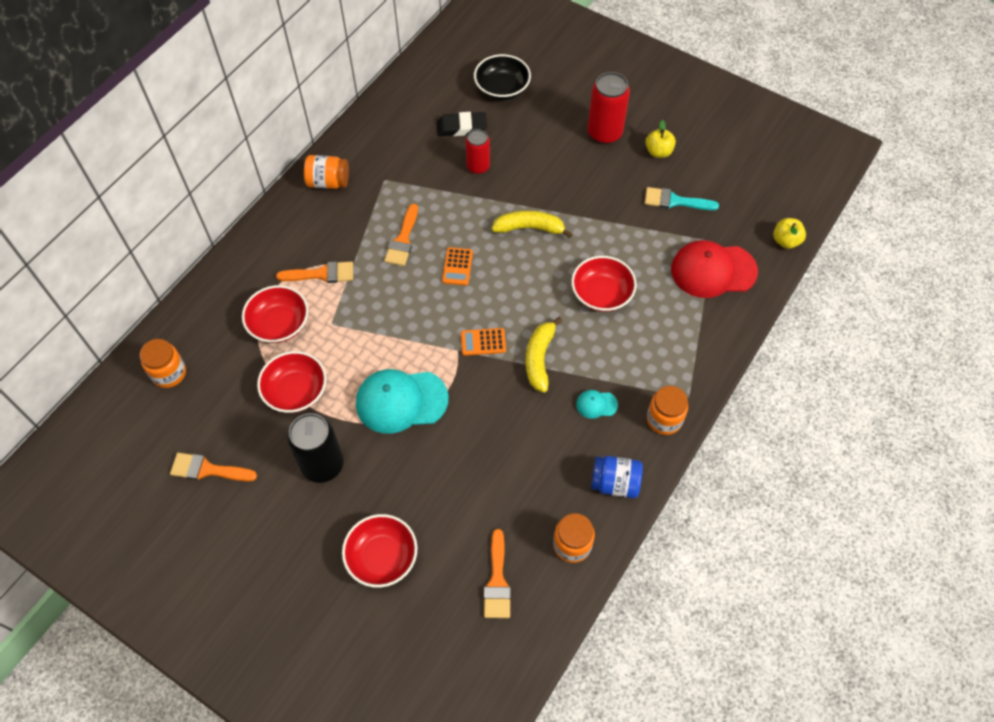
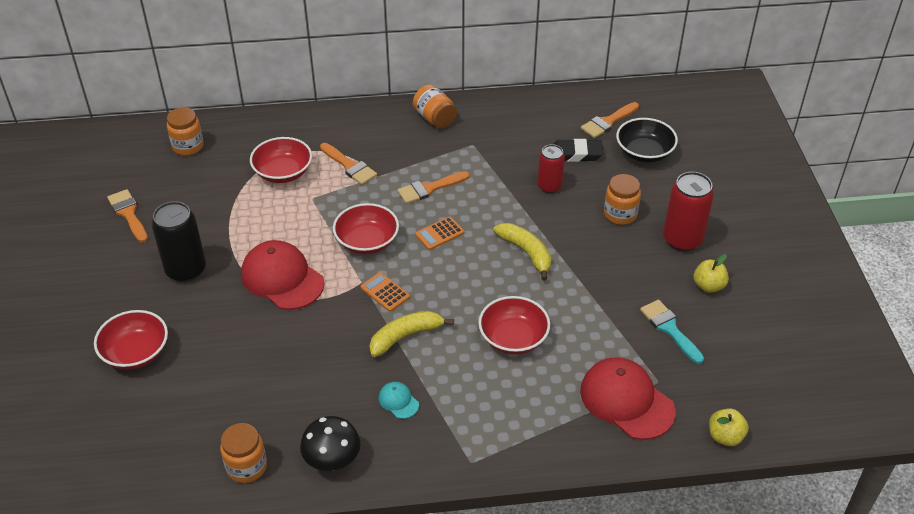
camera: 50 degrees right, 15 degrees down
red bowl [257,351,327,413] -> red bowl moved to [333,203,399,254]
turquoise cap [356,369,448,434] -> red cap [241,240,324,310]
black eraser [437,112,487,136] -> black eraser turned 45 degrees counterclockwise [553,139,603,162]
orange brush [484,529,511,618] -> orange brush moved to [581,102,639,138]
blue jar [591,456,643,498] -> black mushroom [300,416,361,471]
orange jar [647,386,688,435] -> orange jar moved to [604,174,641,225]

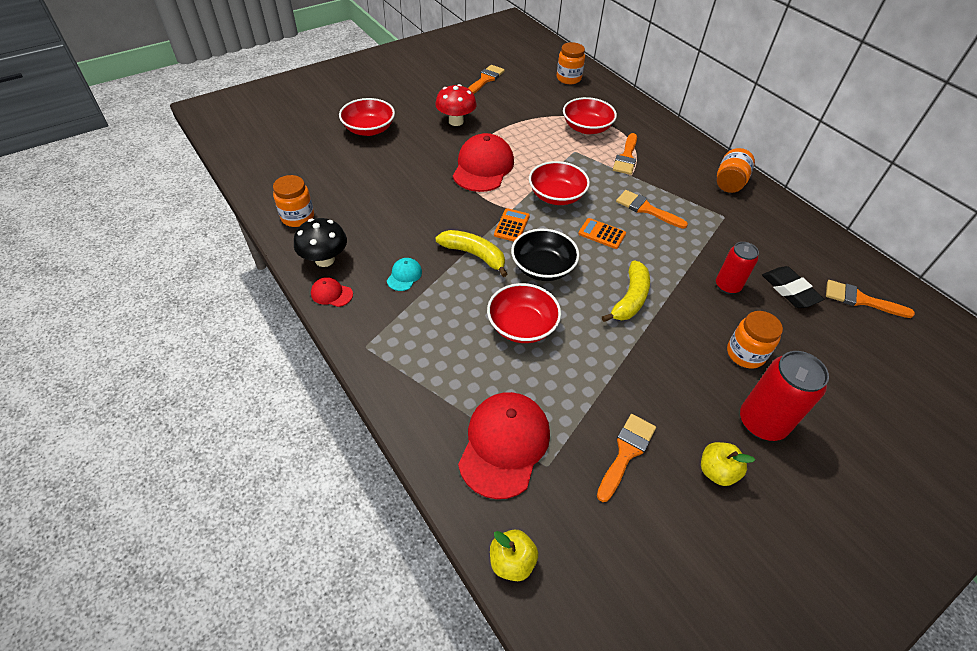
camera: 60 degrees right, 5 degrees up
black can [151,201,206,282] -> red mushroom [435,84,477,126]
black bowl [616,118,678,163] -> black bowl moved to [511,229,580,281]
turquoise brush [640,300,704,364] -> orange brush [597,414,656,502]
none -> red cap [311,277,353,307]

